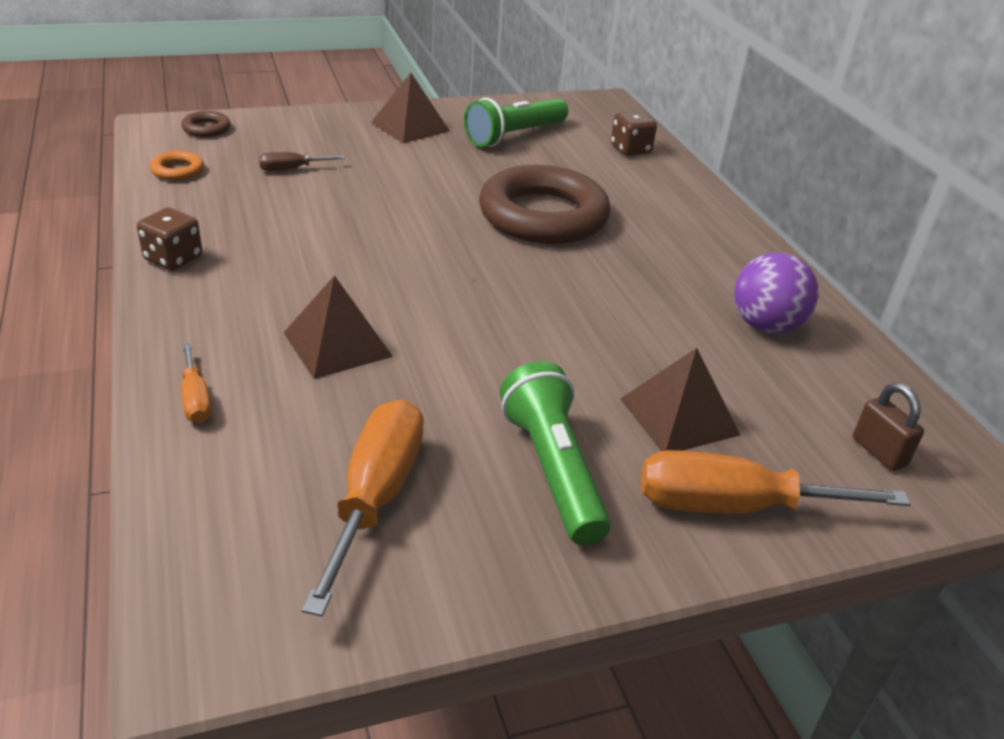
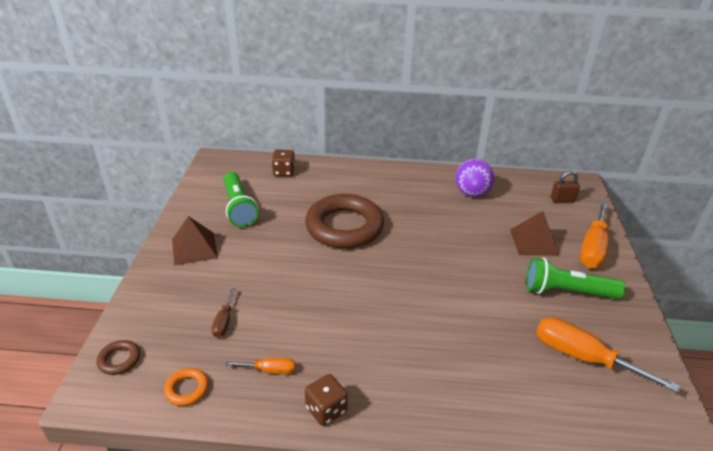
camera: 65 degrees left, 0 degrees up
orange screwdriver [181,343,212,423] -> orange screwdriver moved to [225,357,295,374]
brown pyramid [284,275,393,379] -> none

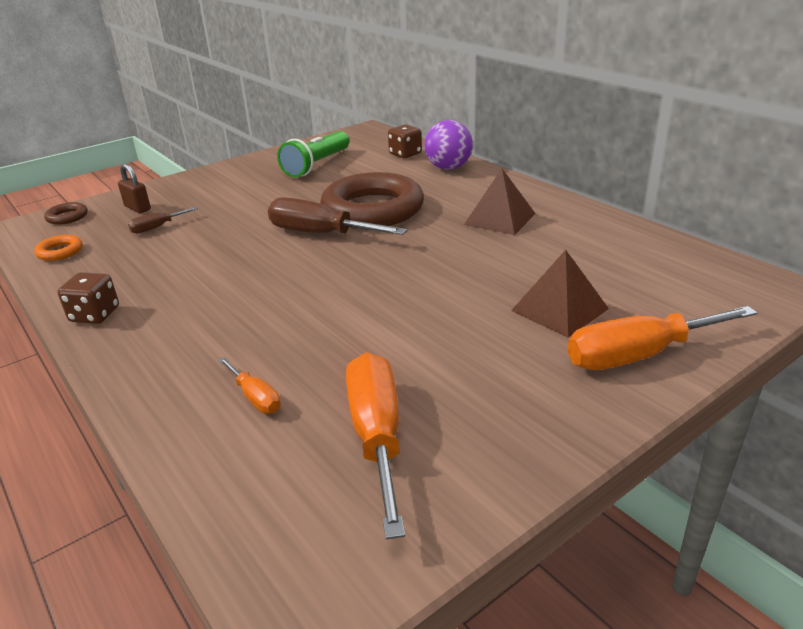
camera: 50 degrees right, 5 degrees down
brown pyramid [172,216,218,266] -> brown pyramid moved to [464,169,536,235]
orange screwdriver [225,357,295,374] -> orange screwdriver moved to [218,357,281,414]
purple ball [456,159,494,197] -> purple ball moved to [424,120,473,170]
green flashlight [526,257,626,299] -> none
brown padlock [551,171,580,202] -> brown padlock moved to [118,164,151,213]
none -> brown screwdriver [268,197,407,235]

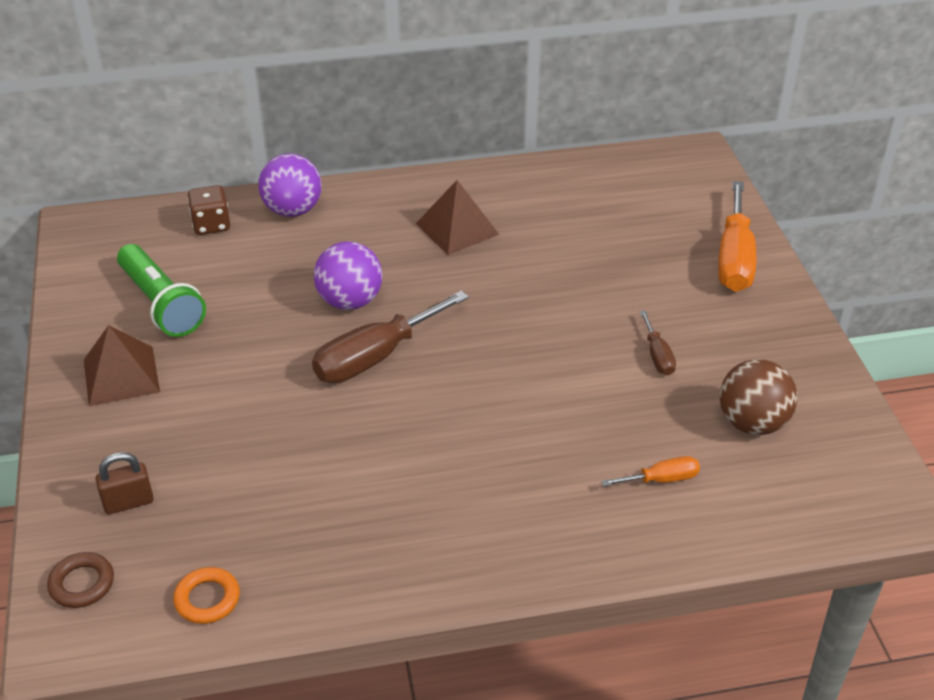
camera: 65 degrees left, 10 degrees up
brown dice [58,272,119,324] -> none
brown screwdriver [128,207,199,234] -> brown screwdriver moved to [640,310,676,375]
brown ring [320,172,424,228] -> purple ball [314,241,382,310]
orange screwdriver [346,352,405,539] -> brown ball [720,359,797,435]
brown pyramid [511,250,609,338] -> brown pyramid moved to [84,325,160,406]

